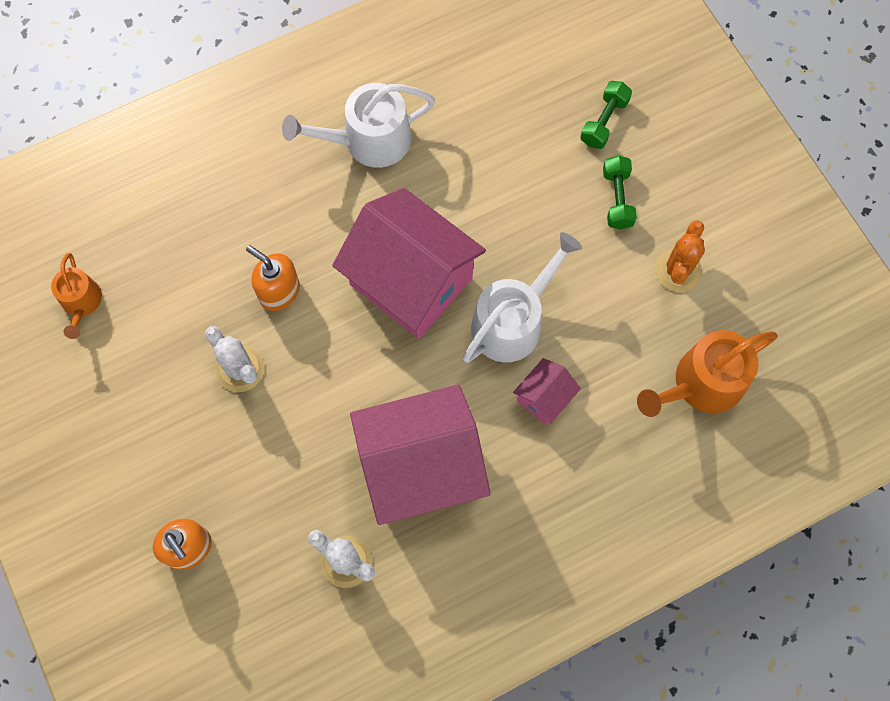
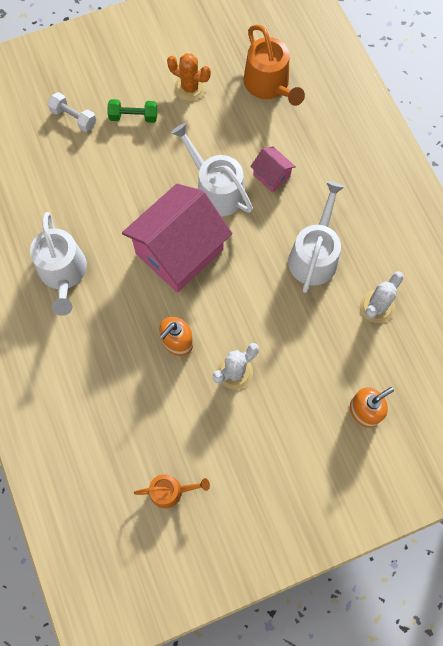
camera: 85 degrees left, 0 degrees up
pink house [350,385,491,525] -> white watering can [288,181,345,293]
green dumbbell [580,81,632,149] -> white dumbbell [47,92,96,132]

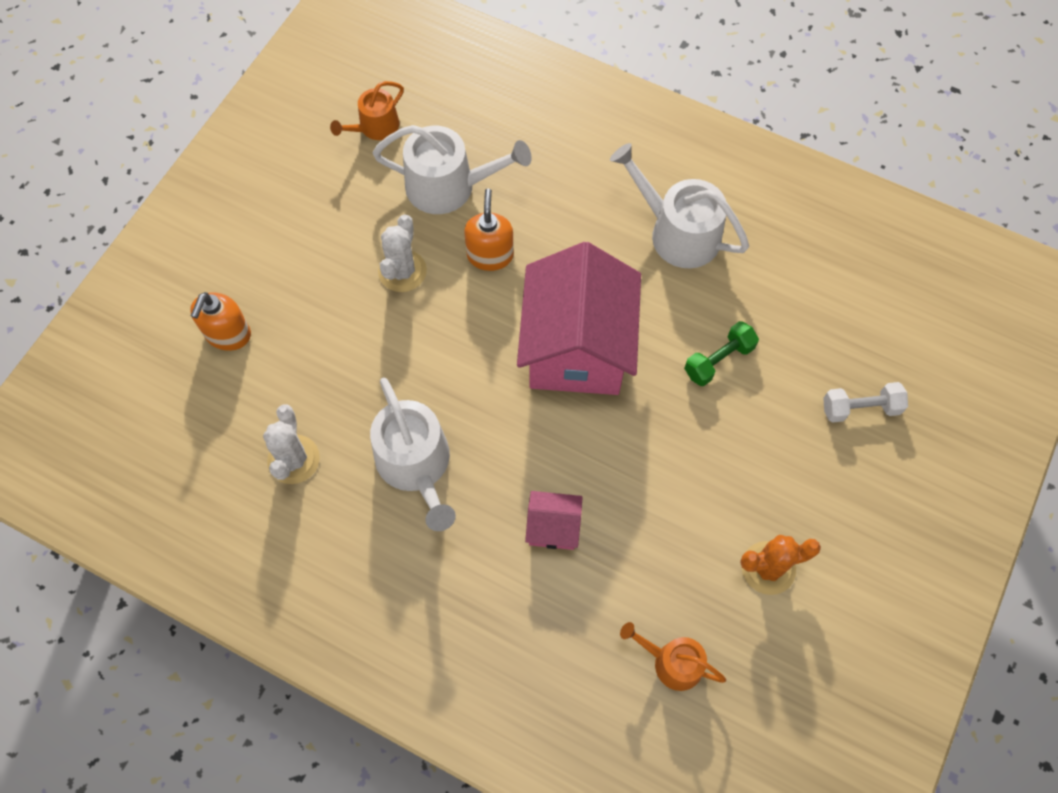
camera: 140 degrees right, 5 degrees down
green dumbbell [108,99,157,123] -> green dumbbell moved to [684,321,759,386]
white watering can [171,123,253,216] -> white watering can moved to [372,125,532,214]
orange watering can [243,25,305,106] -> orange watering can [620,622,726,691], size x0.60

